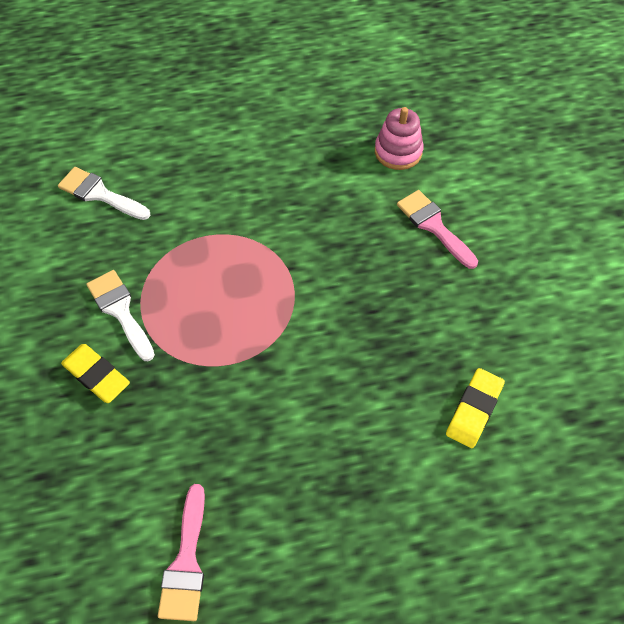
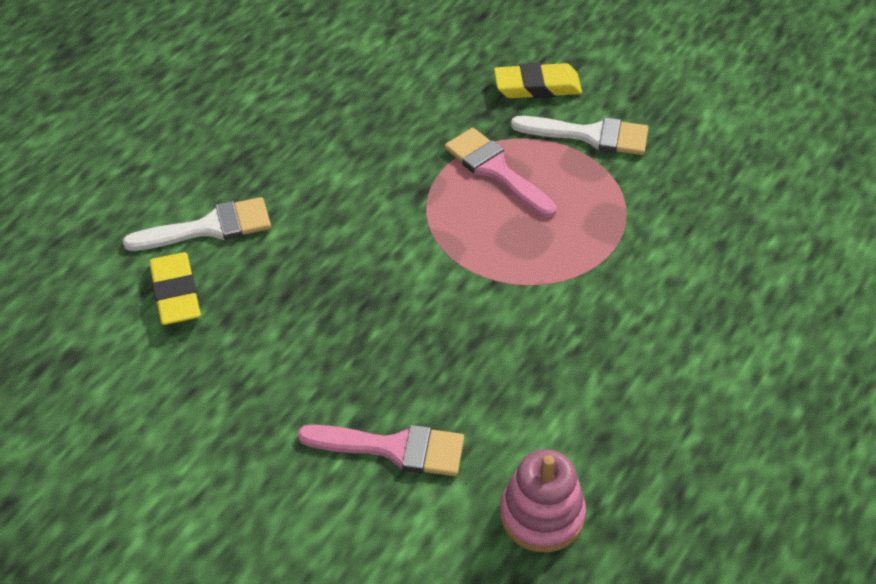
camera: 135 degrees right, 10 degrees down
white brush [58,167,150,220] -> white brush moved to [123,197,271,251]
pink brush [158,484,205,621] -> pink brush moved to [445,128,557,218]

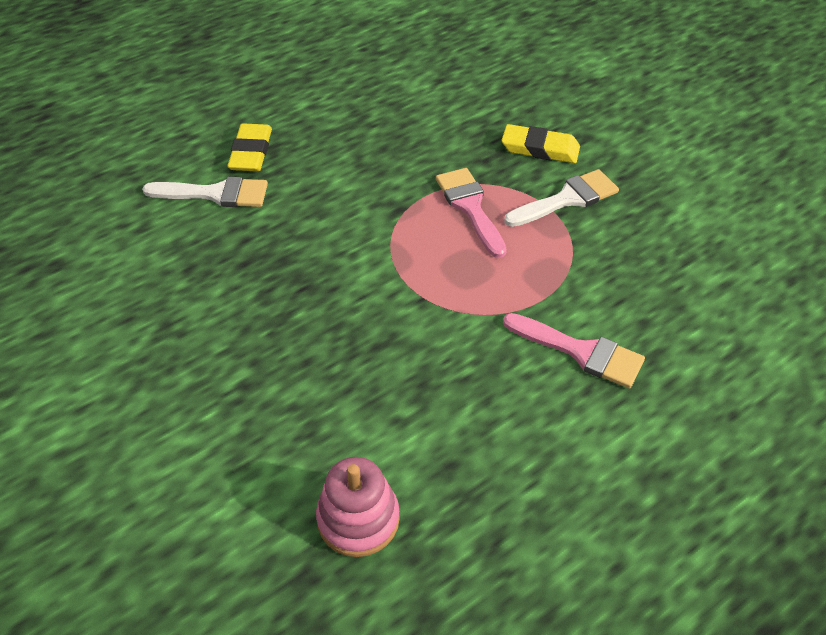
camera: 20 degrees right, 0 degrees up
yellow eraser [149,252,201,325] -> yellow eraser moved to [227,123,272,171]
pink brush [298,425,464,476] -> pink brush moved to [503,313,645,388]
white brush [511,116,648,155] -> white brush turned 60 degrees counterclockwise [504,169,619,227]

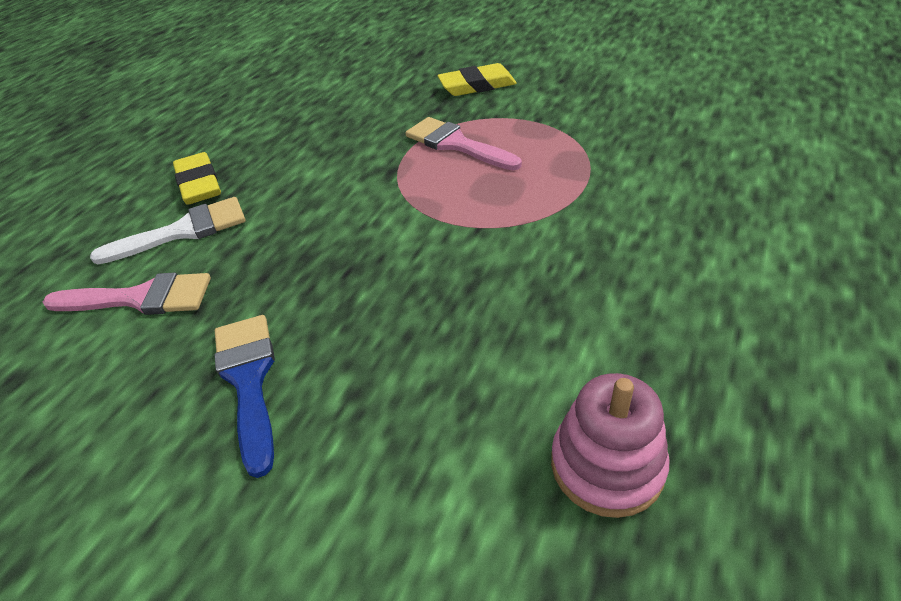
camera: 25 degrees left, 5 degrees down
pink brush [503,313,645,388] -> pink brush moved to [43,272,211,315]
white brush [504,169,619,227] -> none
none -> blue brush [214,315,275,478]

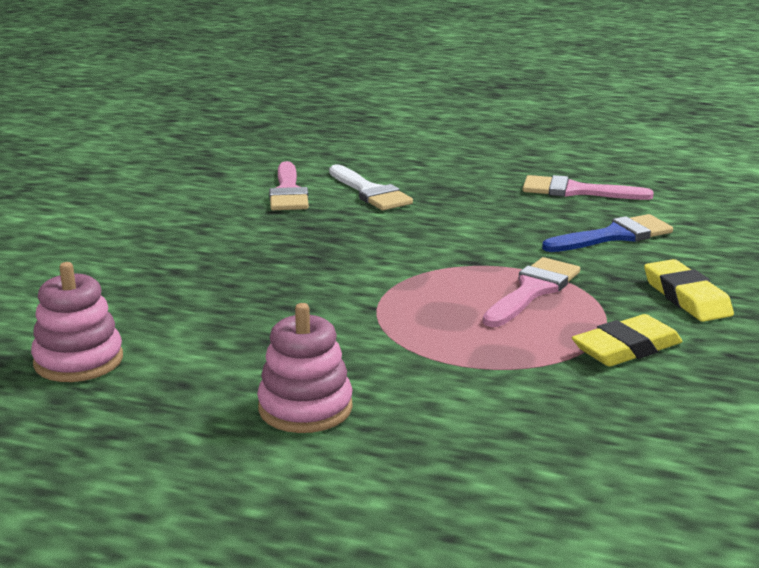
camera: 80 degrees right, 20 degrees down
yellow eraser [173,152,221,205] -> yellow eraser moved to [572,314,682,367]
blue brush [214,315,275,478] -> blue brush moved to [542,214,673,252]
none -> pink stacking toy [257,303,353,433]
none -> pink brush [523,175,654,200]

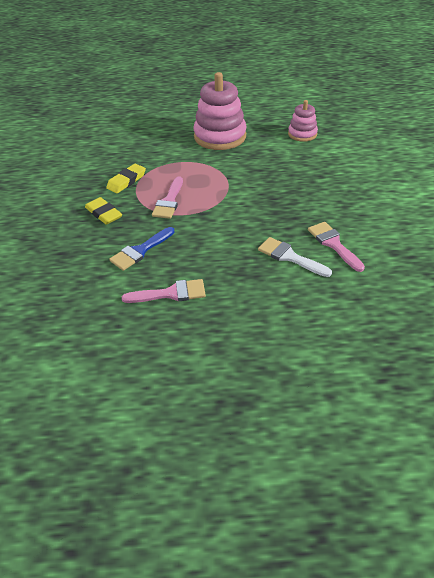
camera: 160 degrees right, 20 degrees up
pink stacking toy [257,303,353,433] -> pink stacking toy [193,72,247,150], size x1.81

